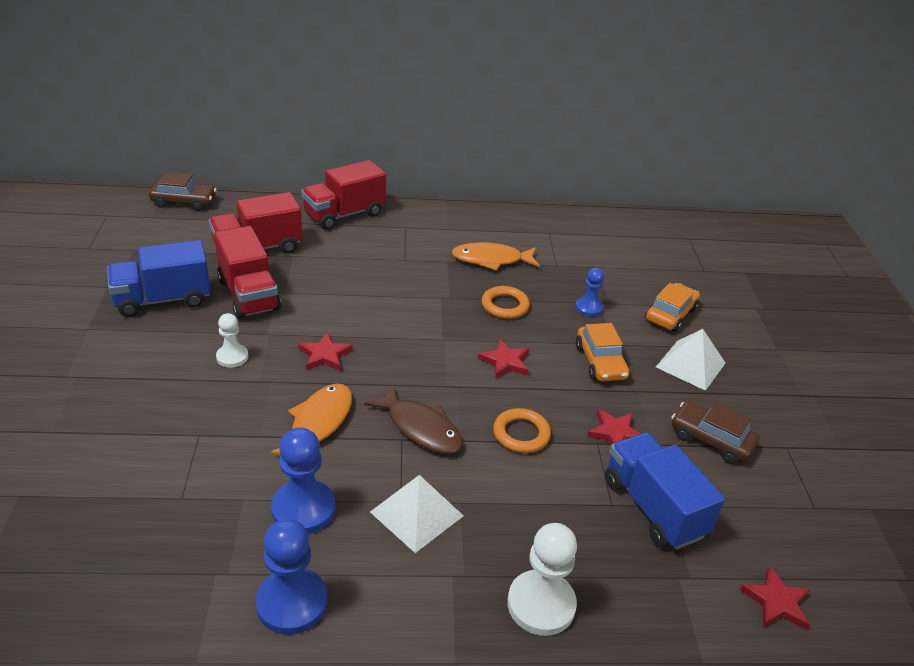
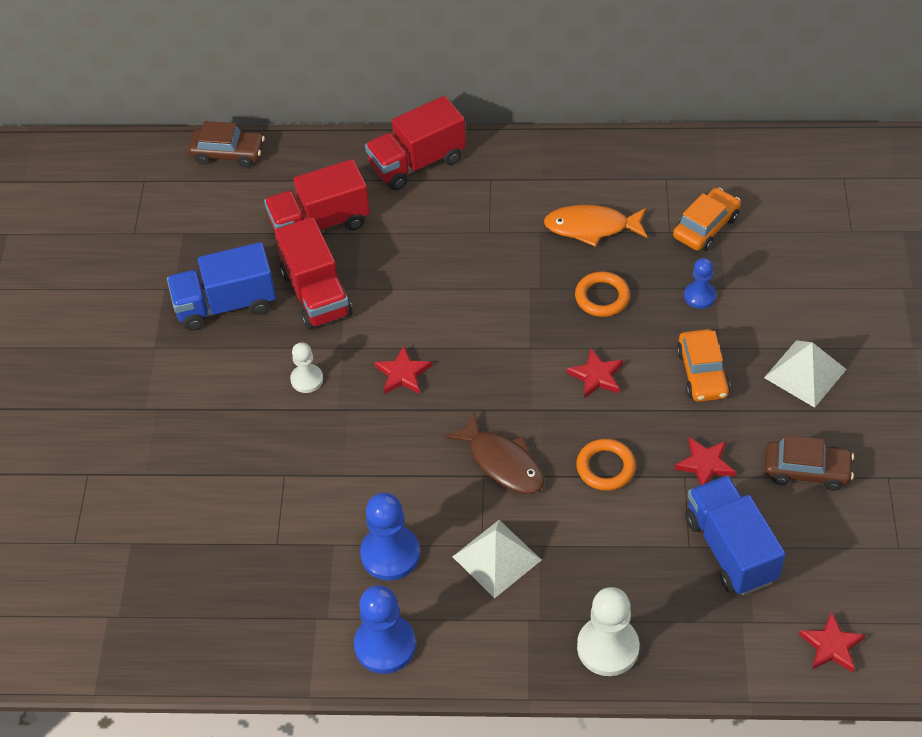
camera: 10 degrees right, 15 degrees up
orange fish [270,384,352,455] -> none
orange car [645,283,700,332] -> orange car moved to [673,188,741,251]
brown car [671,401,759,464] -> brown car turned 150 degrees clockwise [765,435,854,491]

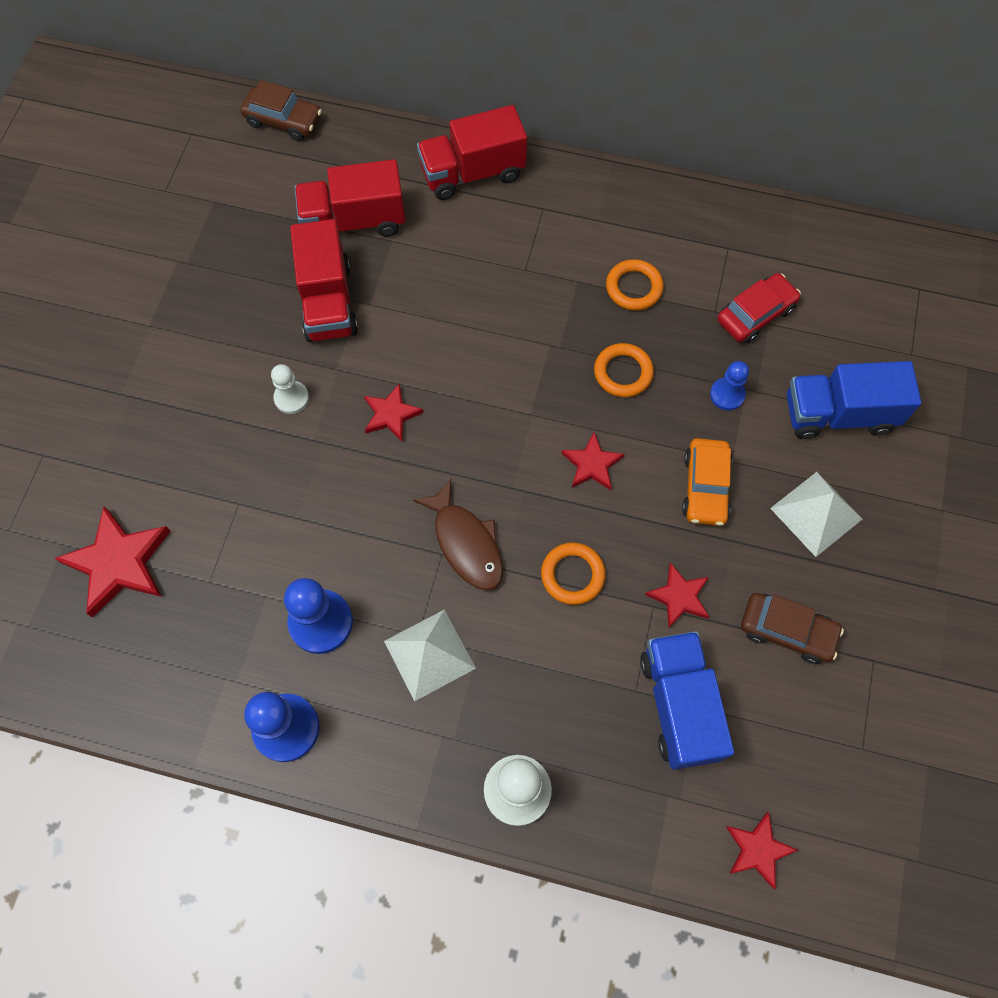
camera: 10 degrees right, 15 degrees up
blue truck [167,242,276,331] -> blue truck moved to [787,361,921,439]
orange fish [544,205,647,247] -> orange ring [606,259,664,311]
orange car [673,188,741,251] -> red car [717,273,801,343]
none -> red star [54,506,171,618]

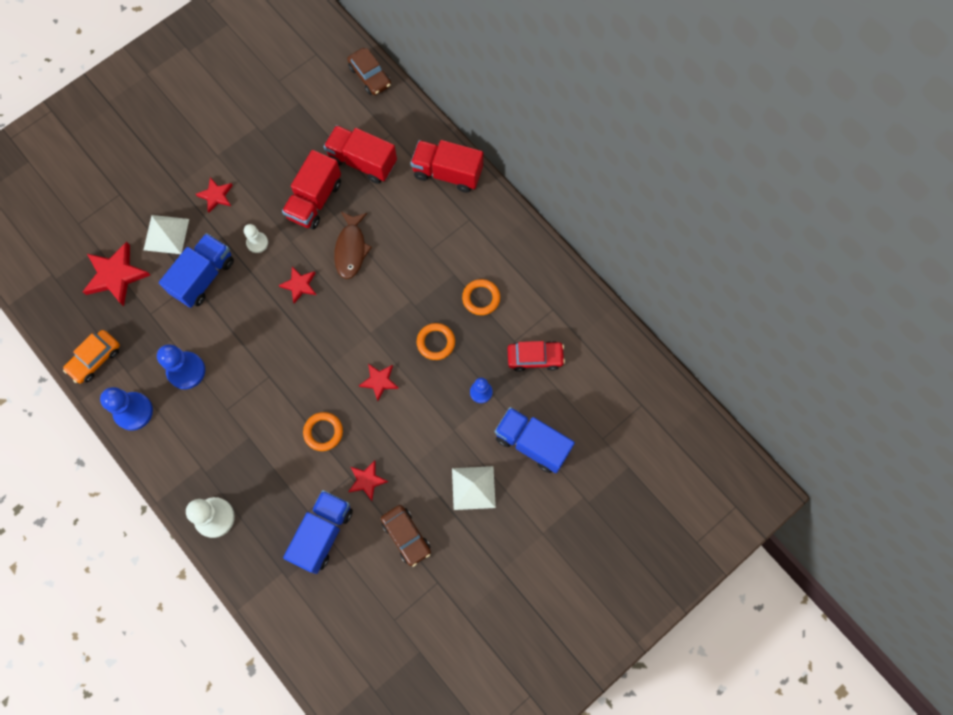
camera: 35 degrees right, 5 degrees up
white pyramid [384,610,476,701] -> white pyramid moved to [144,215,189,254]
brown fish [413,479,503,590] -> brown fish moved to [334,212,372,279]
orange car [682,438,732,526] -> orange car moved to [63,330,120,384]
red star [726,812,798,889] -> red star moved to [196,177,233,213]
none -> blue truck [159,233,234,308]

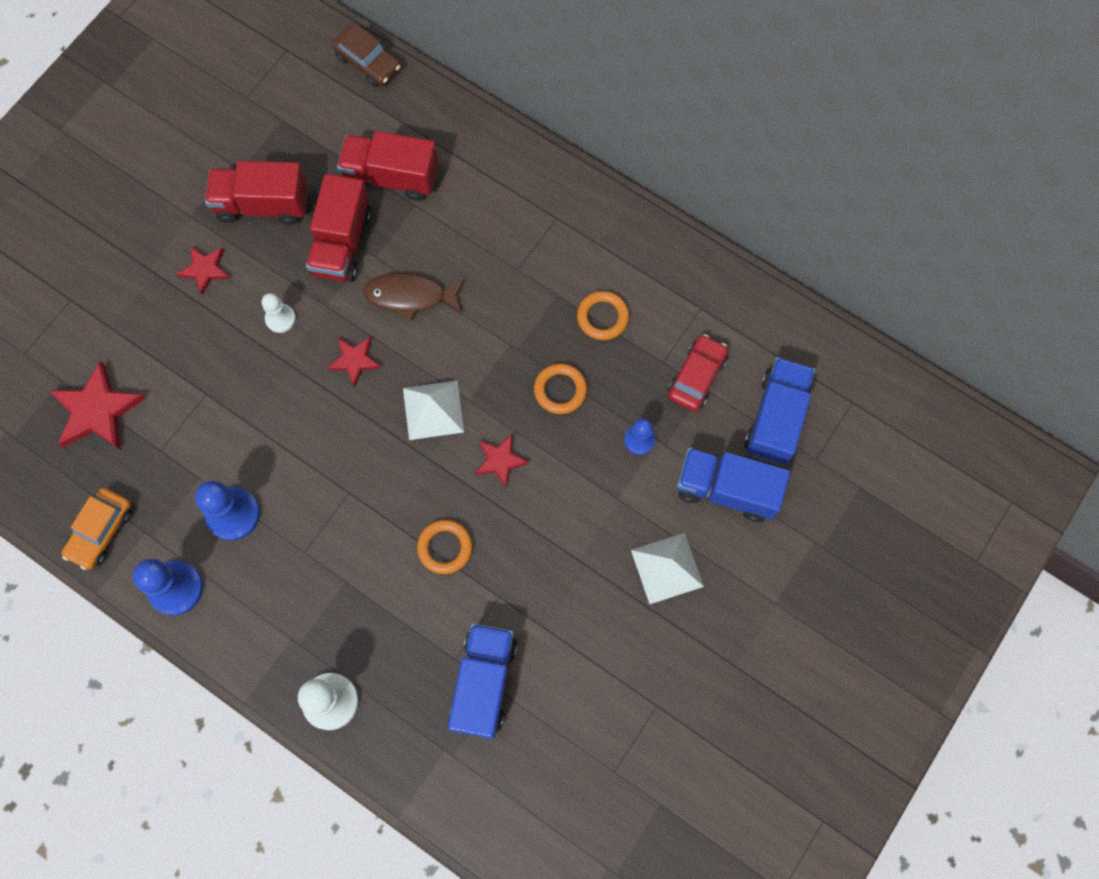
camera: 15 degrees left, 0 degrees up
white pyramid [144,215,189,254] -> white pyramid moved to [403,381,464,440]
blue truck [159,233,234,308] -> blue truck moved to [744,357,815,465]
brown fish [334,212,372,279] -> brown fish turned 105 degrees clockwise [363,273,465,321]
red star [348,461,388,501] -> none
brown car [381,505,431,567] -> none
red truck [410,140,483,193] -> red truck moved to [205,161,307,225]
red car [508,341,565,372] -> red car turned 45 degrees counterclockwise [668,334,728,411]

